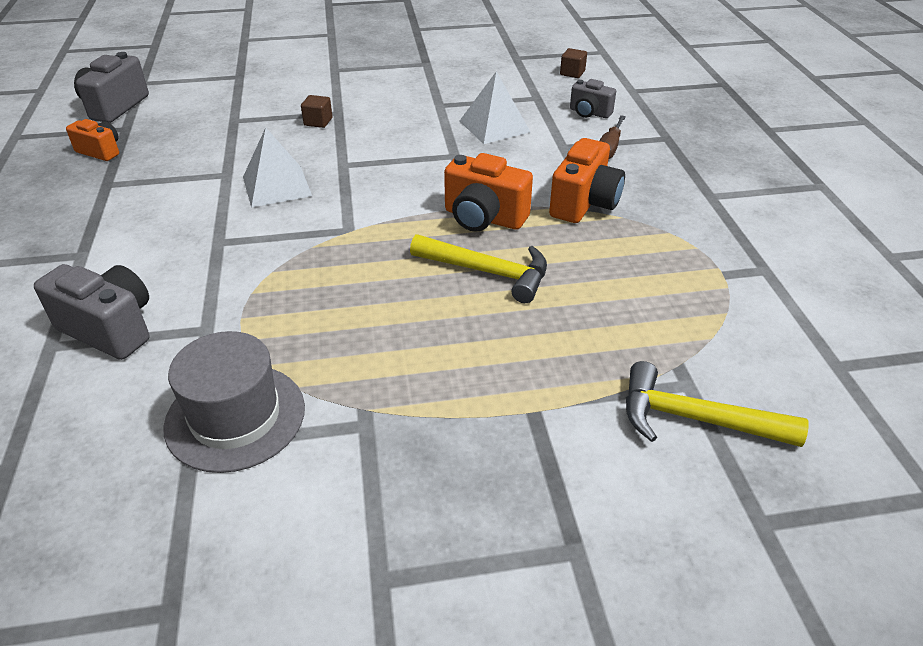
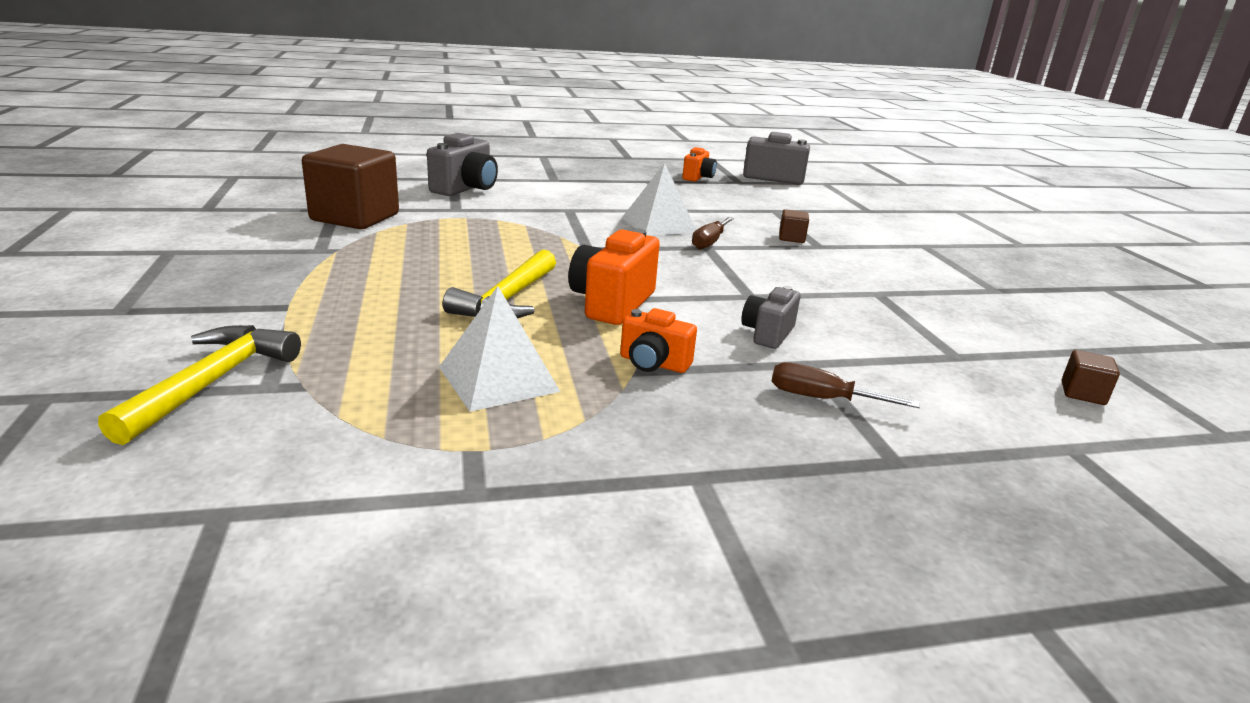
camera: 85 degrees right, 15 degrees down
grey hat [163,331,305,473] -> brown cube [302,144,399,229]
white pyramid [460,71,530,144] -> white pyramid moved to [439,286,560,412]
orange camera [549,138,625,223] -> orange camera [620,308,697,373], size x0.62
grey camera [570,79,616,118] -> grey camera moved to [741,286,801,349]
none -> brown screwdriver [692,217,734,249]

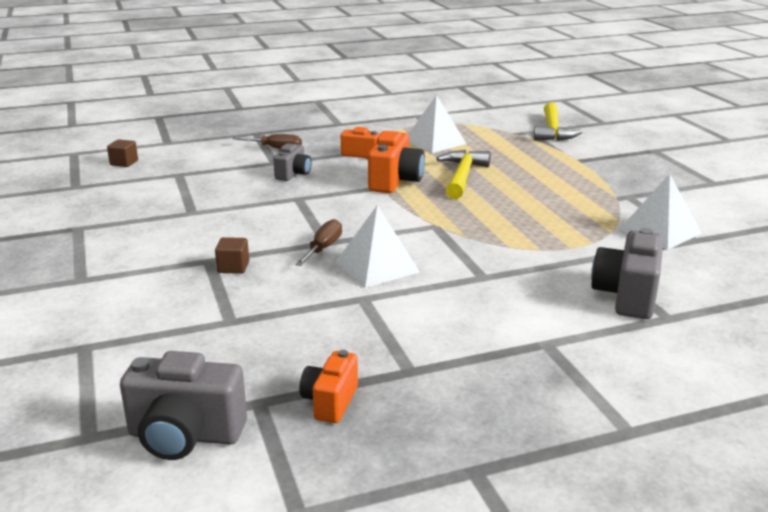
camera: 175 degrees right, 0 degrees up
brown cube [302,144,399,229] -> white pyramid [619,174,702,250]

